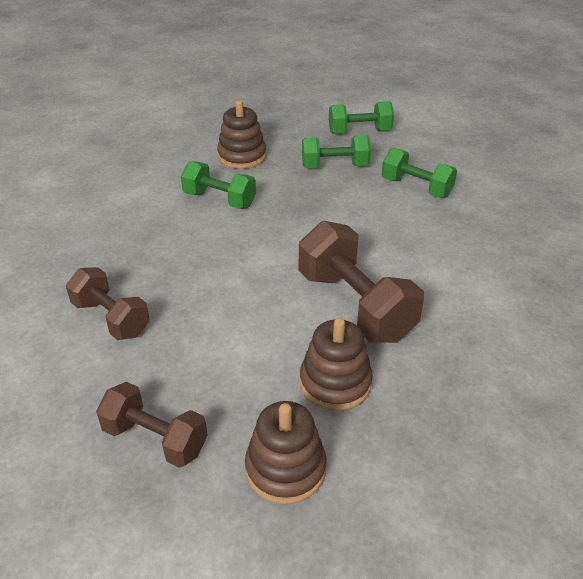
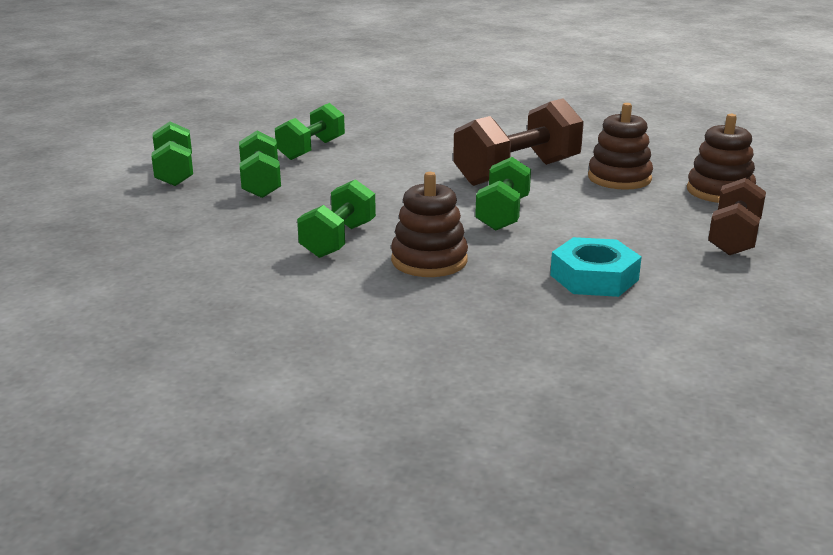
camera: 95 degrees left, 15 degrees down
brown dumbbell [66,267,150,340] -> turquoise nut [550,237,642,297]
brown stacking toy [217,100,266,169] -> brown stacking toy moved to [391,172,468,277]
none -> green dumbbell [475,157,531,231]

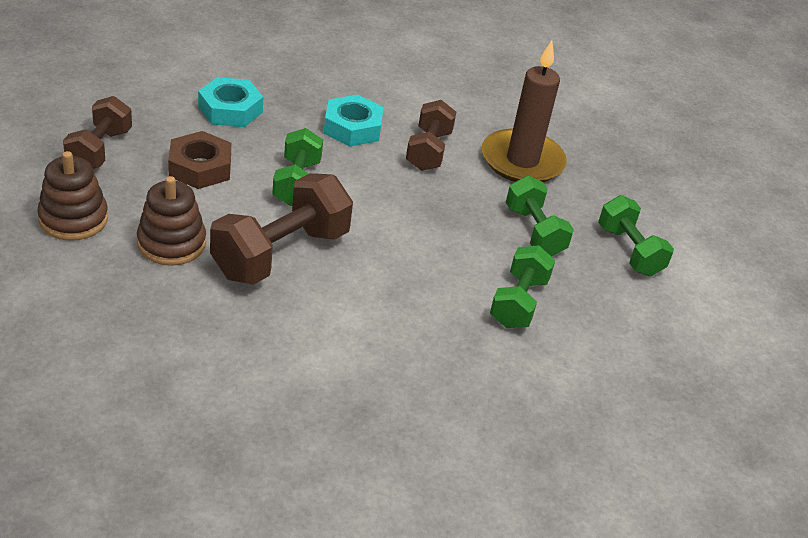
camera: 165 degrees right, 15 degrees up
green dumbbell [297,179,376,258] -> brown dumbbell [406,100,456,171]
brown stacking toy [391,172,468,277] -> turquoise nut [324,95,384,147]
none -> brown nut [168,131,231,189]
none -> brown candle [482,40,567,183]

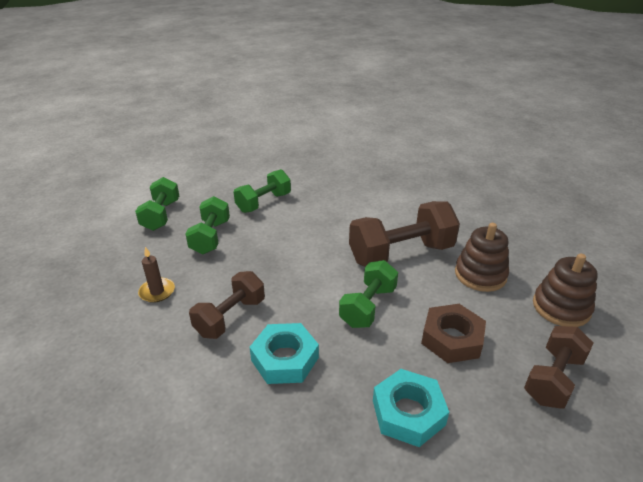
camera: 150 degrees left, 5 degrees down
brown candle [482,40,567,183] -> brown candle [138,247,175,303], size x0.45

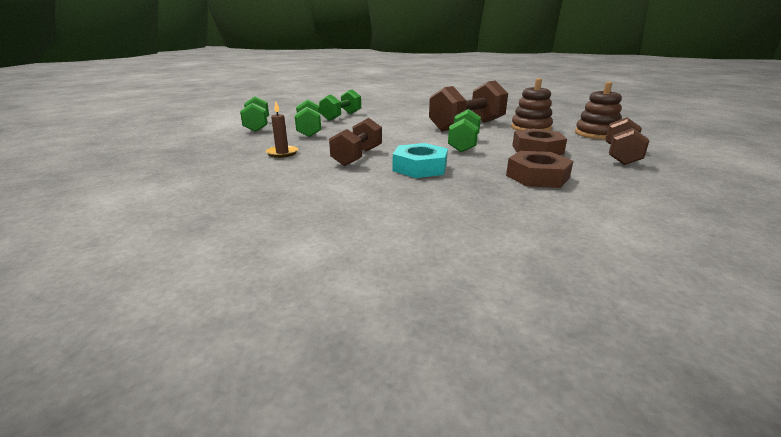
camera: 15 degrees left, 10 degrees down
turquoise nut [373,369,449,447] -> brown nut [506,151,573,188]

